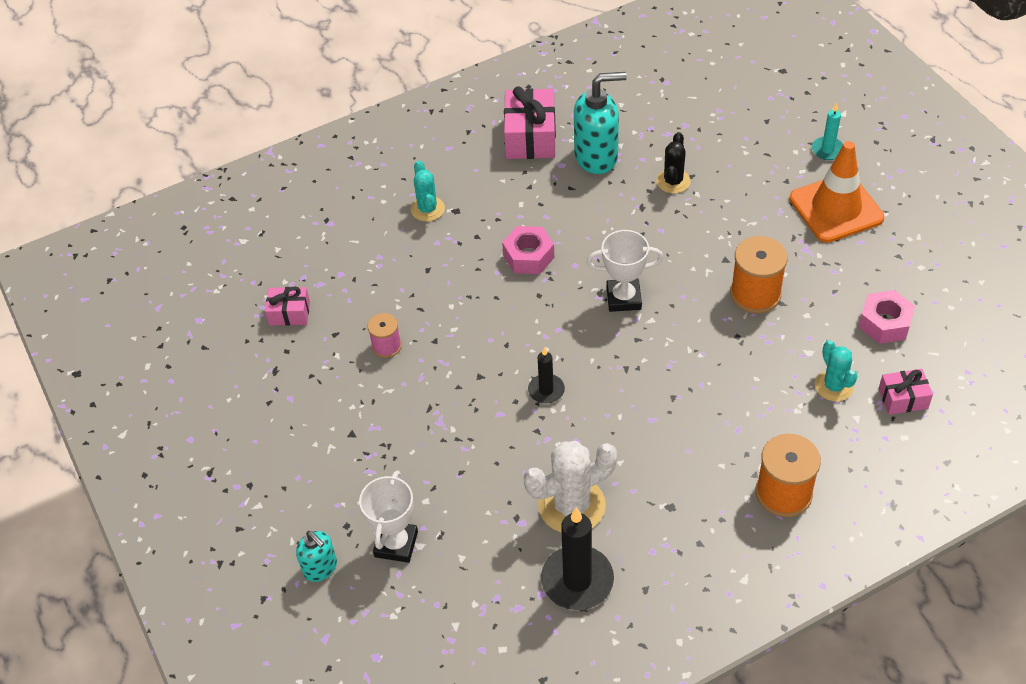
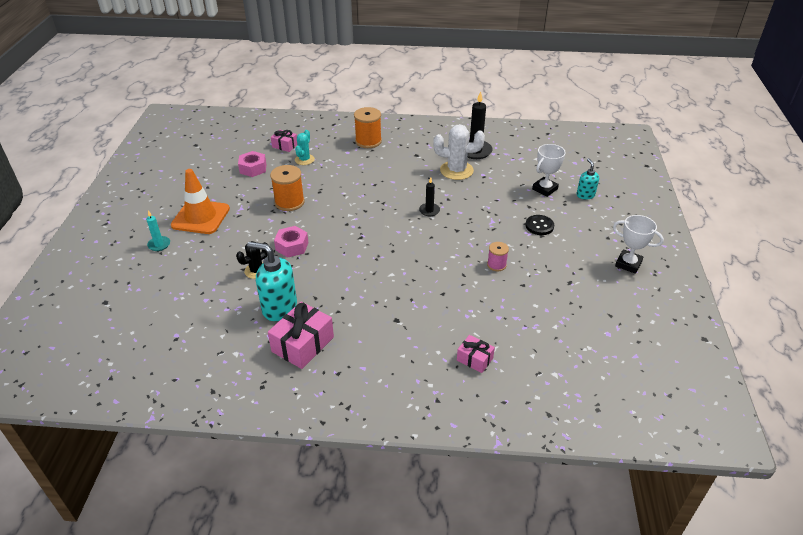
camera: 150 degrees left, 10 degrees down
pink gift [265,286,310,326] -> pink gift moved to [457,335,495,373]
turquoise cactus [411,161,445,222] -> none
pink nut [502,226,554,274] -> pink nut moved to [274,226,309,258]
white trophy [587,230,663,312] -> white trophy moved to [613,215,664,274]
none -> black button [525,215,554,235]

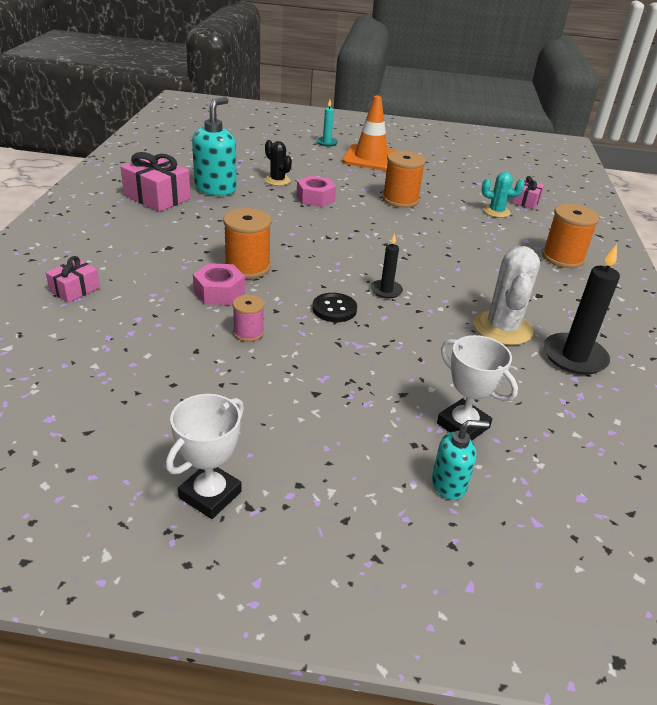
camera: 90 degrees right, 5 degrees down
pink nut [238,151,266,177] -> pink nut moved to [193,263,245,305]
black button [525,215,554,235] -> black button moved to [312,293,357,322]
none -> orange spool [223,208,271,279]

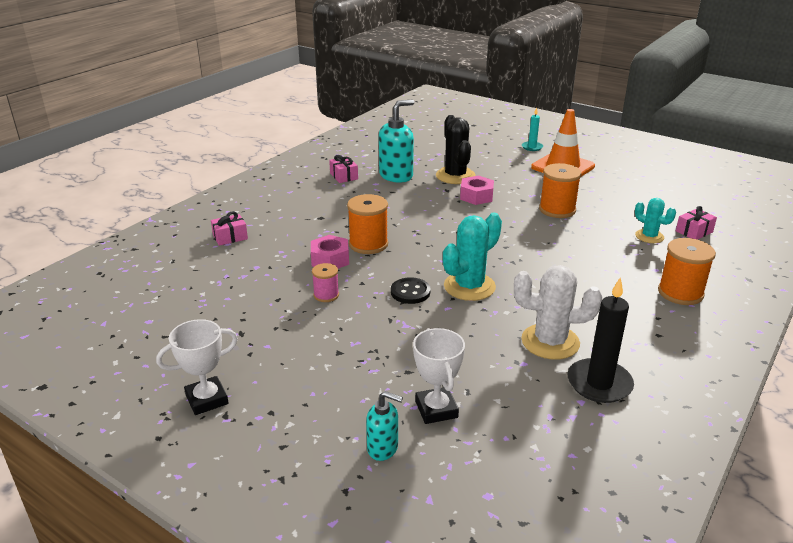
camera: 30 degrees right, 5 degrees down
pink gift [120,152,191,212] -> pink gift [329,155,358,183], size x0.57
black cactus [265,140,292,186] -> black cactus [436,115,476,184], size x1.66
black candle [371,234,403,299] -> turquoise cactus [443,212,502,301]
white cactus [473,246,540,345] -> white cactus turned 60 degrees clockwise [514,265,602,360]

